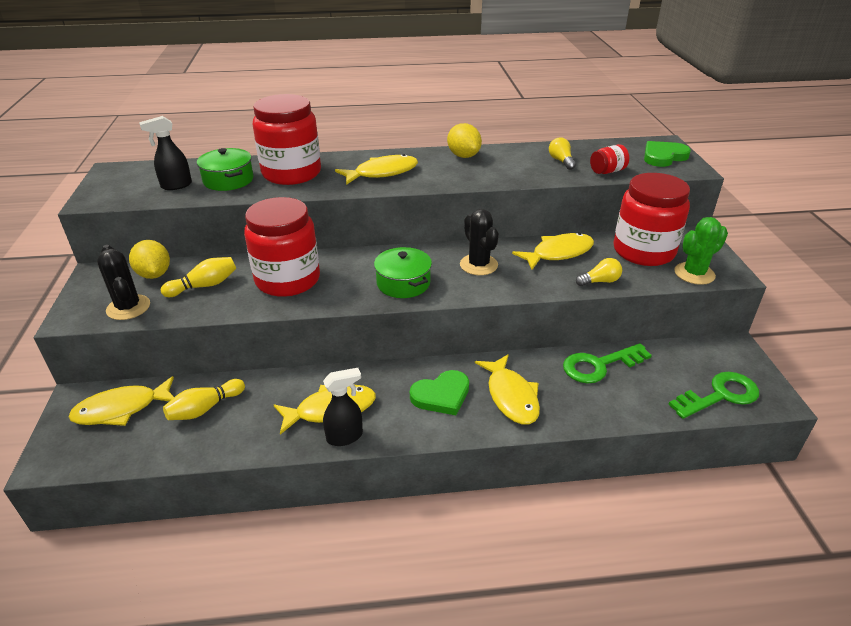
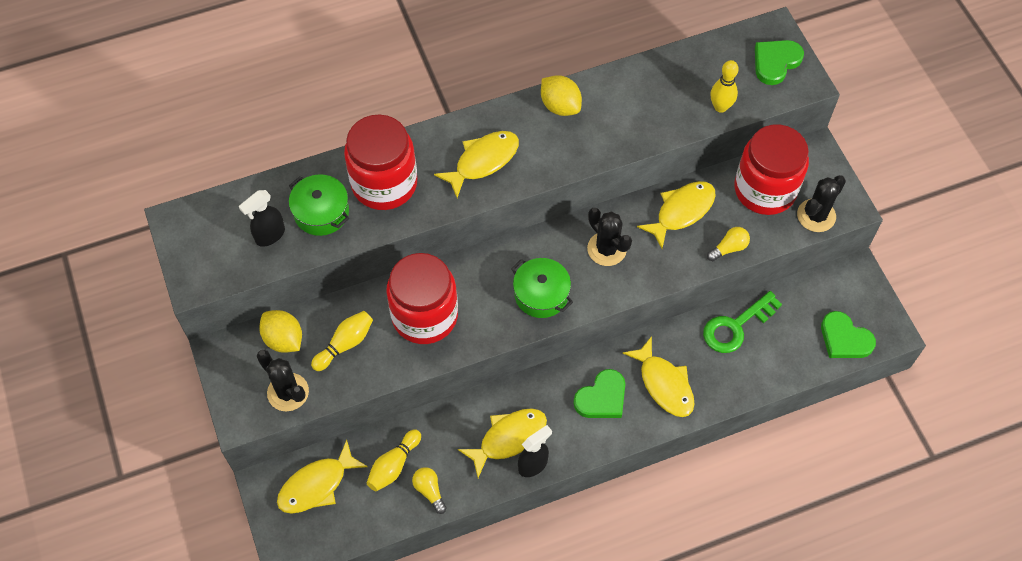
camera: 15 degrees left, 25 degrees up
yellow light bulb [549,138,576,170] -> yellow light bulb moved to [412,467,447,514]
red jar [590,144,629,174] -> yellow bowling pin [710,60,739,113]
green key [668,372,759,419] -> green heart [821,311,876,358]
green cactus [674,217,728,285] -> black cactus [797,175,846,232]

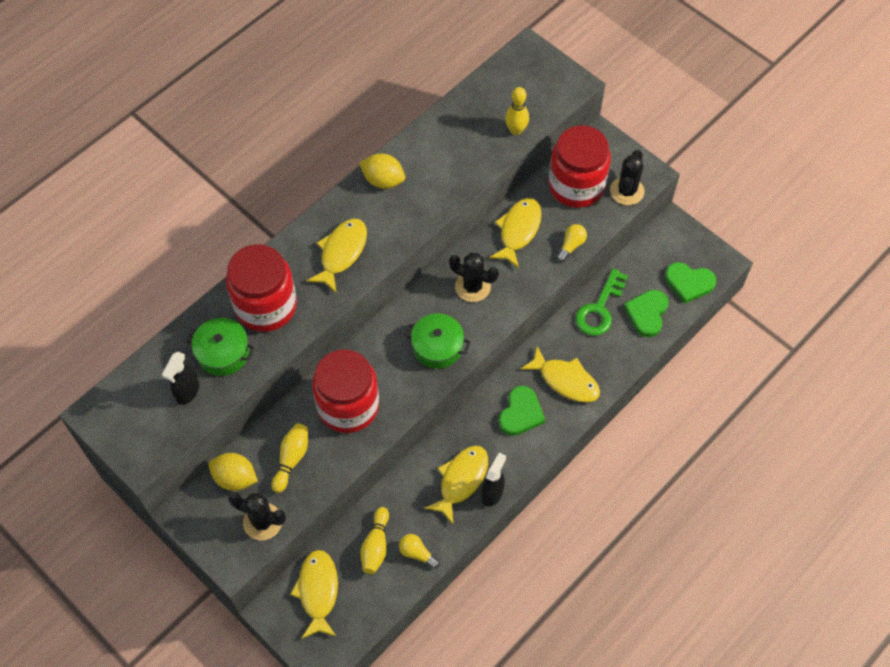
camera: 25 degrees left, 0 degrees up
yellow fish [277,440,368,514] -> yellow fish turned 150 degrees clockwise [290,550,338,639]
green heart [755,40,804,85] -> green heart moved to [624,290,668,337]

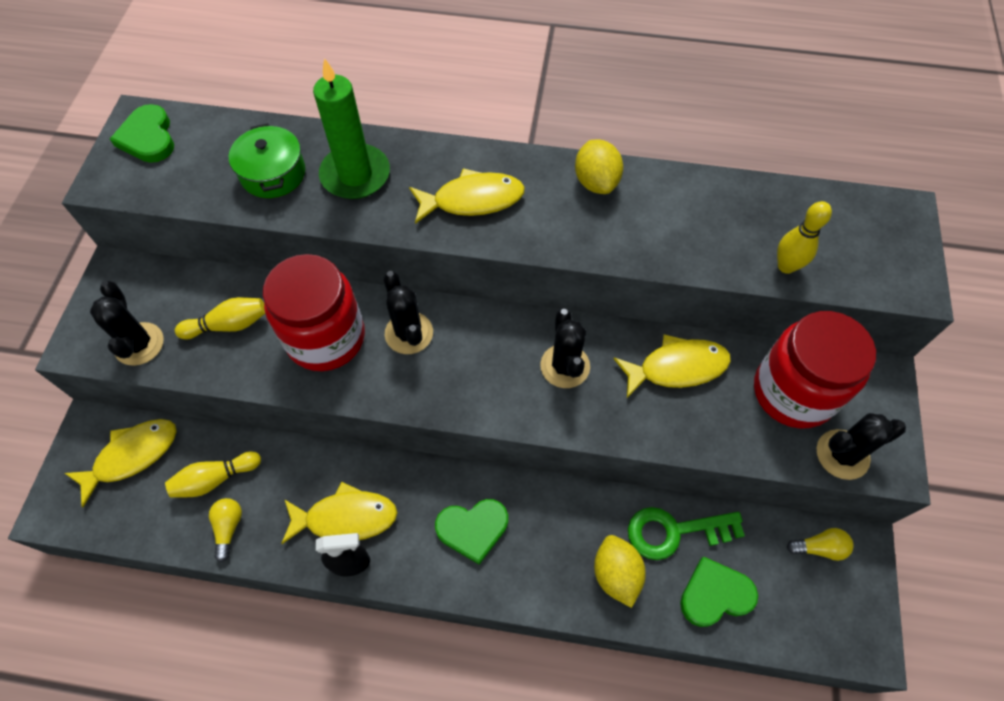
camera: 55 degrees right, 0 degrees up
black spray bottle [162,352,199,405] -> none
yellow lemon [209,453,258,491] -> yellow lemon moved to [594,535,646,608]
red jar [226,244,297,332] -> green candle [313,58,390,199]
green pot [405,314,470,369] -> none
yellow fish [520,346,600,402] -> none
yellow light bulb [557,224,587,262] -> yellow light bulb moved to [787,528,854,561]
green heart [665,262,716,304] -> green heart moved to [110,104,174,163]
none -> black cactus [384,271,433,354]

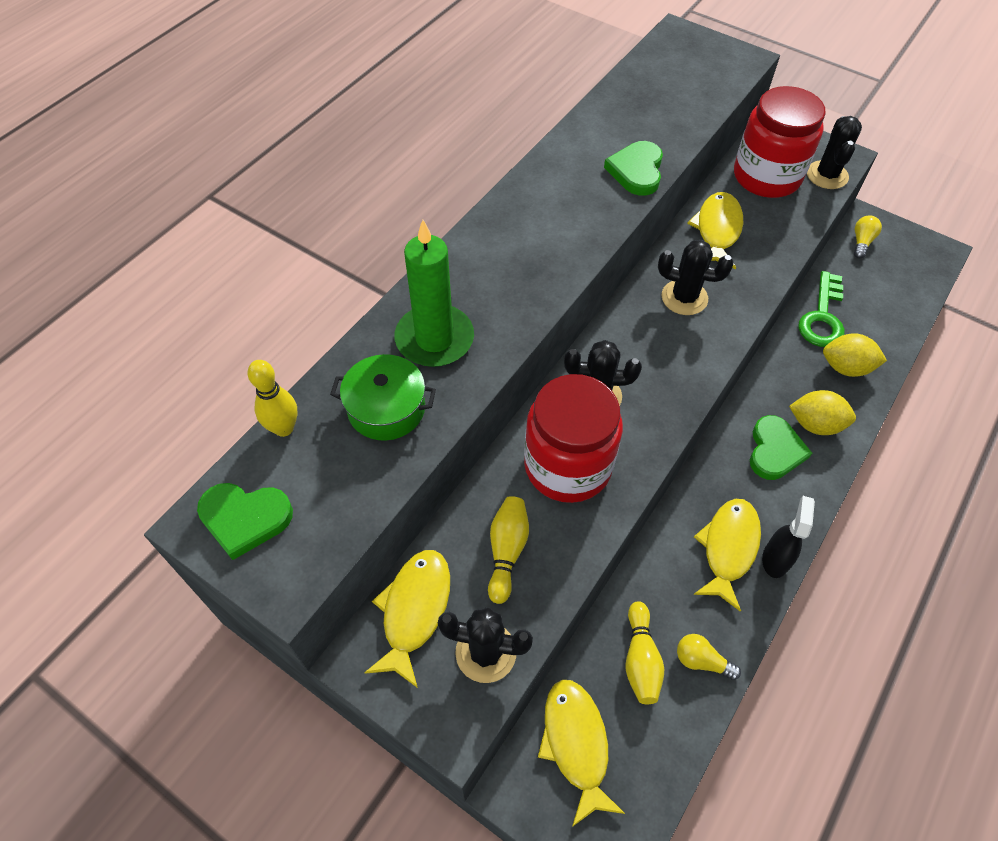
camera: 65 degrees left, 5 degrees down
yellow fish [409,168,525,224] -> yellow fish moved to [364,550,450,688]
yellow lemon [575,139,623,194] -> yellow lemon moved to [789,390,856,435]
green heart [680,556,758,627] -> green heart moved to [604,141,663,196]
yellow bowling pin [777,201,832,274] -> yellow bowling pin moved to [248,360,298,437]

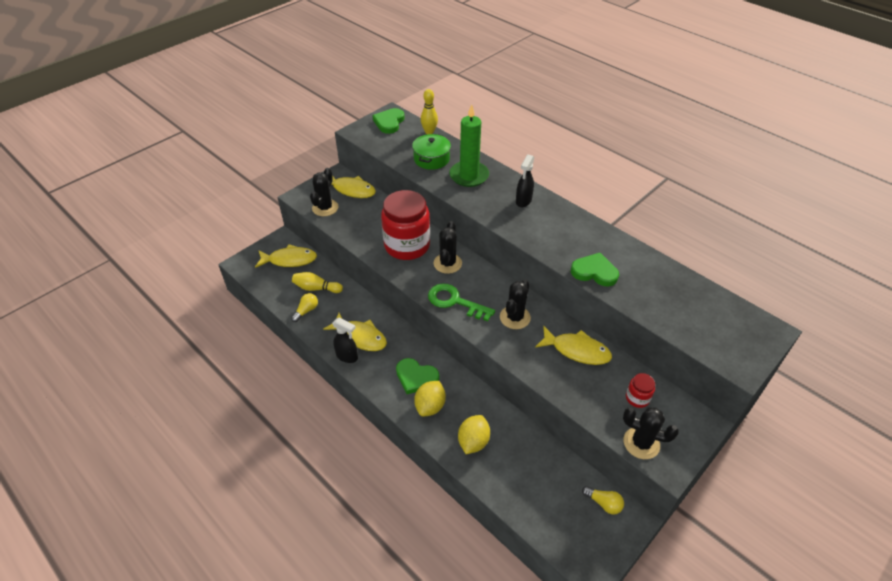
camera: 100 degrees right, 10 degrees down
yellow bowling pin [488,496,529,604] -> none
red jar [734,86,826,198] -> red jar [626,373,655,408], size x0.43
green key [798,271,845,347] -> green key moved to [428,283,495,321]
none -> black spray bottle [516,155,534,207]

